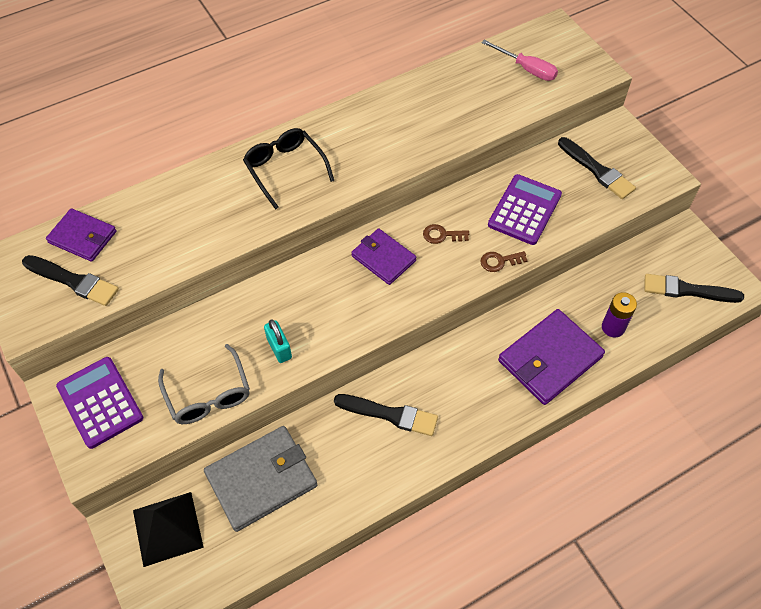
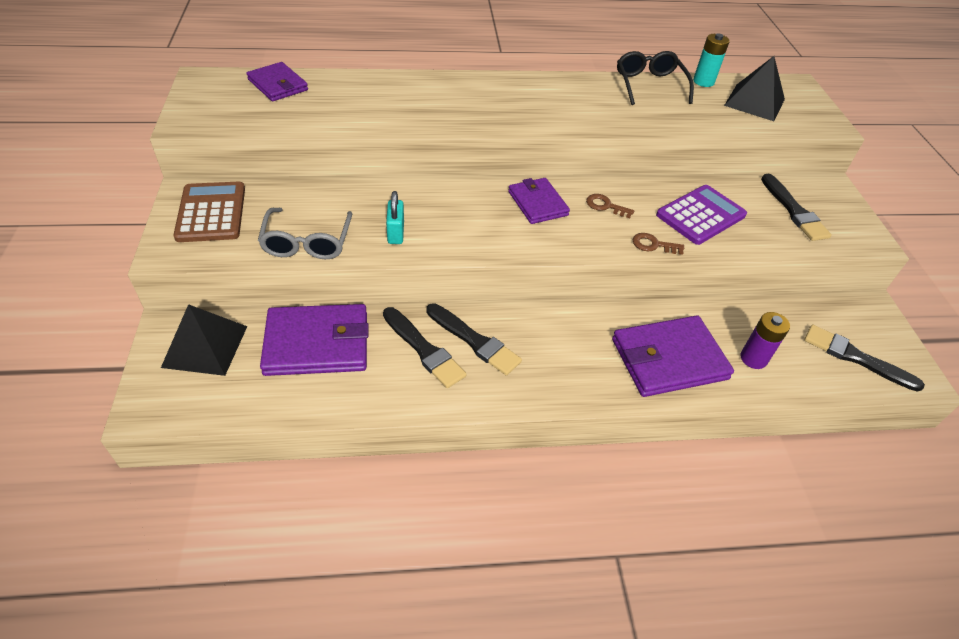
camera: 20 degrees right, 10 degrees down
black brush [22,255,119,306] -> black brush moved to [383,307,467,388]
purple calculator [56,357,143,449] -> brown calculator [173,182,245,242]
grey wallet [204,426,317,532] -> purple wallet [260,304,369,376]
black glasses [243,128,334,210] -> black glasses moved to [617,51,694,105]
pink screwdriver [481,40,558,81] -> black pyramid [724,56,785,121]
none -> turquoise battery [693,33,730,87]

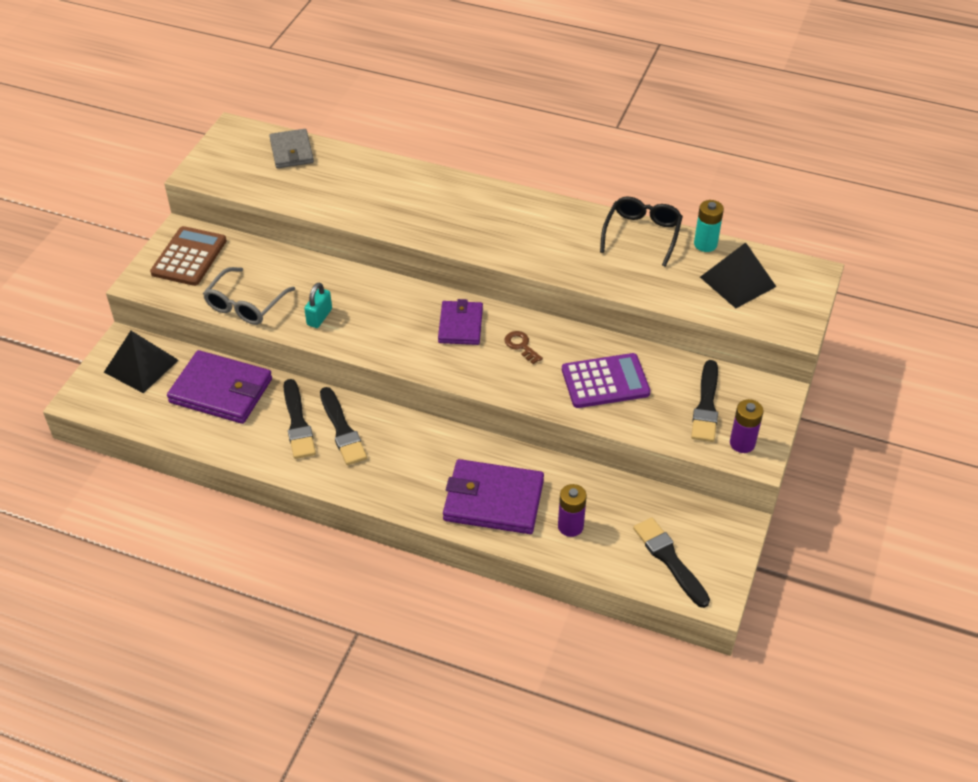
camera: 30 degrees right, 0 degrees up
purple wallet [246,62,308,101] -> grey wallet [269,129,314,168]
brown key [633,233,684,255] -> none
none -> purple battery [730,399,764,453]

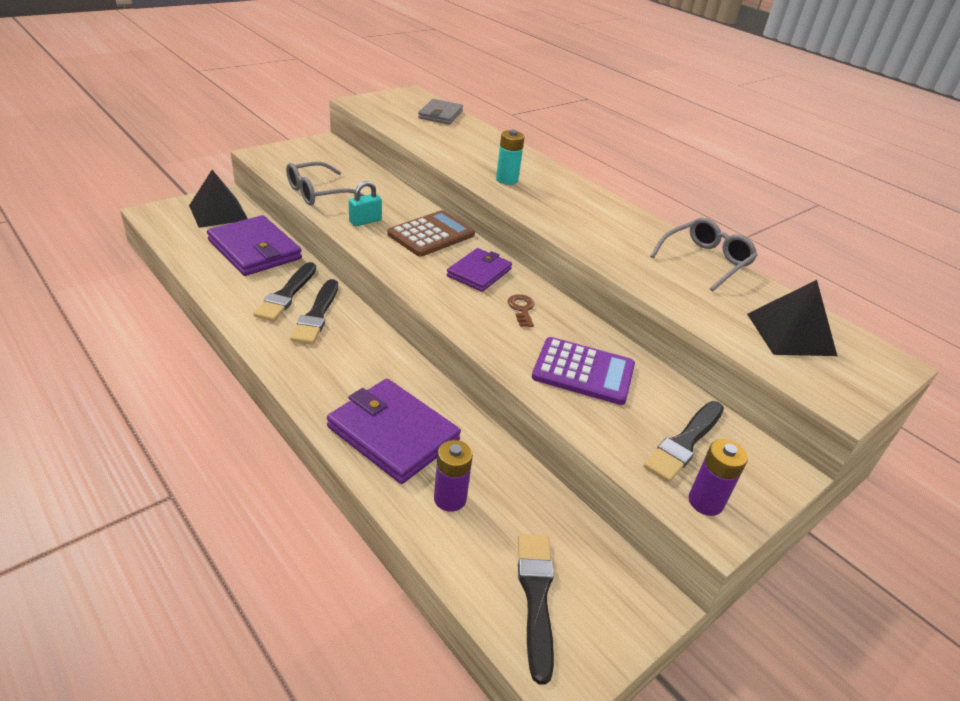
camera: 25 degrees right, 10 degrees down
brown calculator [150,226,227,286] -> brown calculator moved to [387,210,475,257]
black glasses [600,196,683,267] -> grey glasses [650,218,758,292]
turquoise battery [694,200,724,252] -> turquoise battery moved to [496,130,525,185]

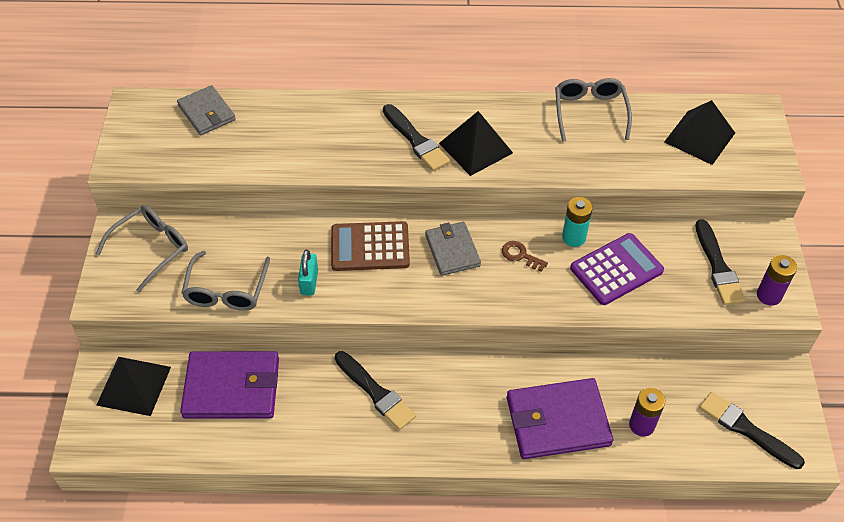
camera: 45 degrees left, 15 degrees up
black brush [253,262,316,321] -> black brush moved to [383,104,450,171]
brown calculator [387,210,475,257] -> brown calculator turned 90 degrees counterclockwise [331,221,410,271]
purple wallet [447,248,512,292] -> grey wallet [425,222,481,276]
turquoise battery [496,130,525,185] -> turquoise battery moved to [562,197,593,247]
none -> grey glasses [96,205,188,292]
none -> black pyramid [439,111,513,176]

